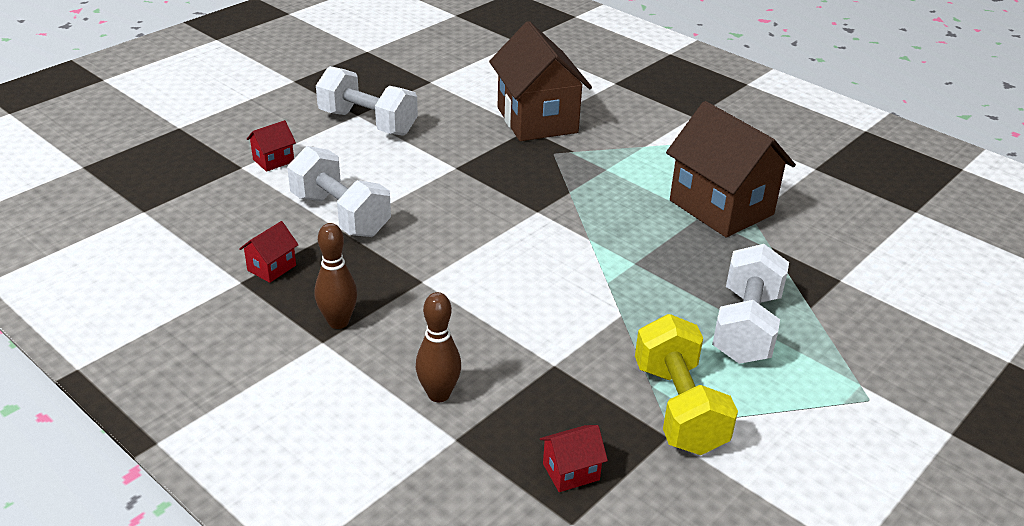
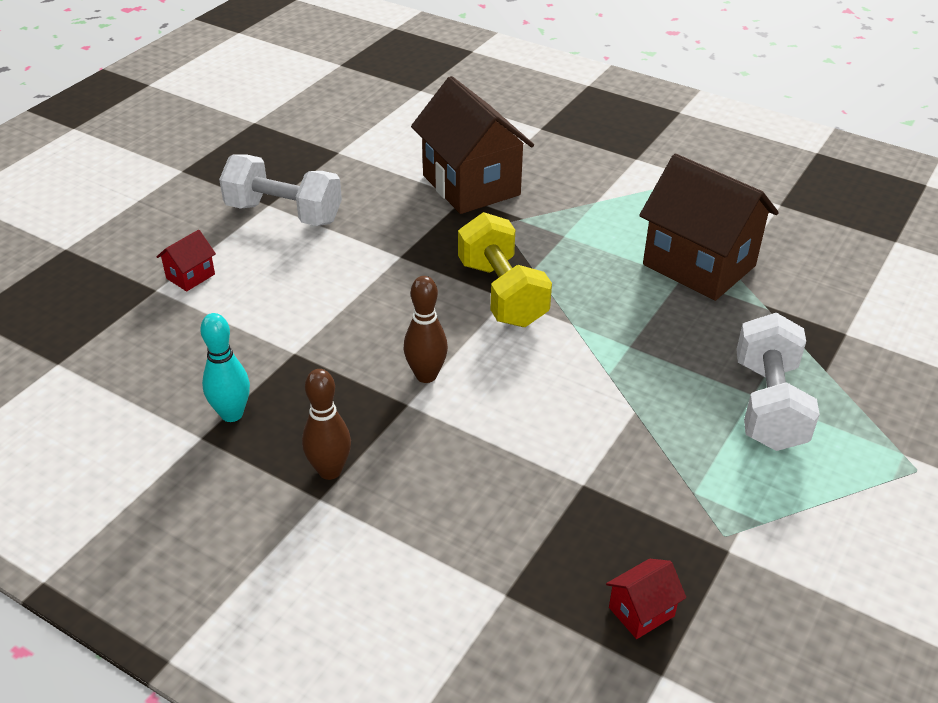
camera: 10 degrees left, 5 degrees up
red house [239,221,299,283] -> turquoise bowling pin [200,313,250,422]
white dumbbell [287,146,391,237] -> none
brown bowling pin [416,292,461,402] -> brown bowling pin moved to [403,276,448,383]
yellow dumbbell [635,314,738,455] -> yellow dumbbell moved to [458,212,552,327]

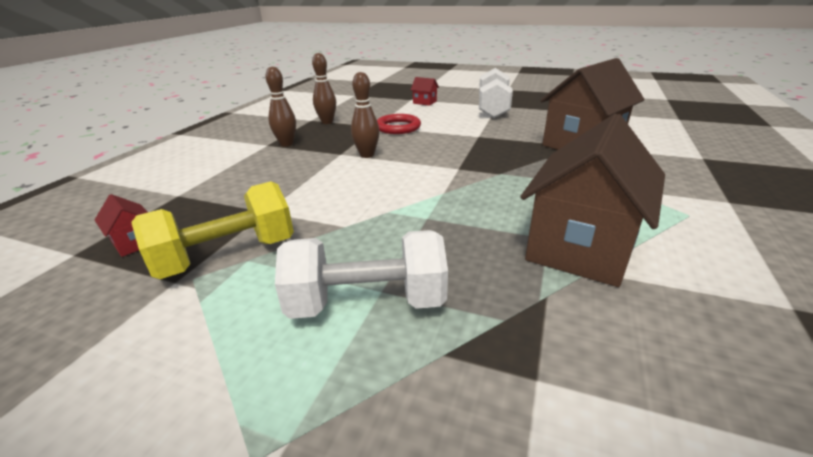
camera: 80 degrees right, 10 degrees down
turquoise bowling pin [200,313,250,422] -> brown bowling pin [312,53,336,124]
yellow dumbbell [458,212,552,327] -> yellow dumbbell moved to [131,181,294,279]
none -> red ring [377,114,421,134]

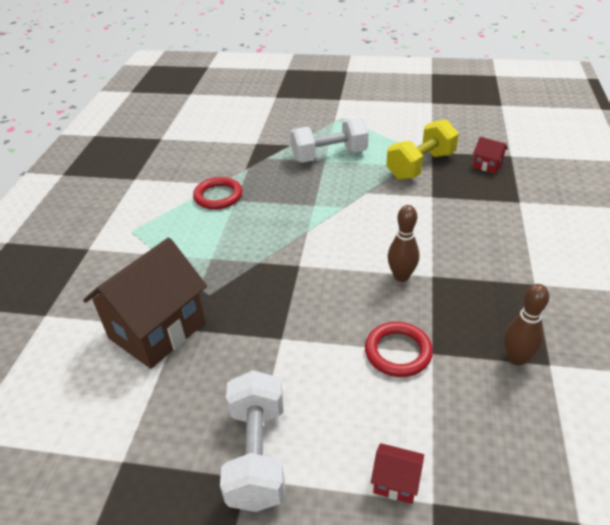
camera: 170 degrees right, 10 degrees up
brown bowling pin [265,67,296,147] -> none
brown house [520,114,665,287] -> red ring [193,177,242,210]

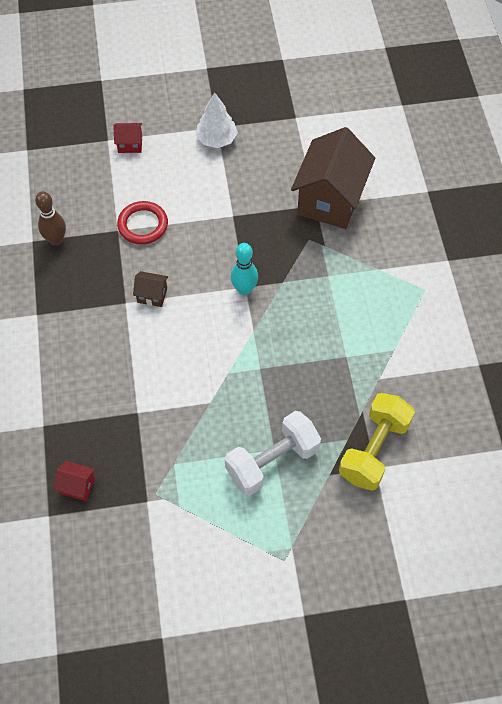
camera: 160 degrees right, 20 degrees up
red ring [193,177,242,210] -> none
white dumbbell [220,370,285,512] -> white tree [196,92,238,148]
yellow dumbbell [386,119,459,180] -> yellow dumbbell moved to [339,393,415,491]
brown bowling pin [388,205,419,282] -> brown house [133,271,168,307]
none -> turquoise bowling pin [231,243,258,295]

